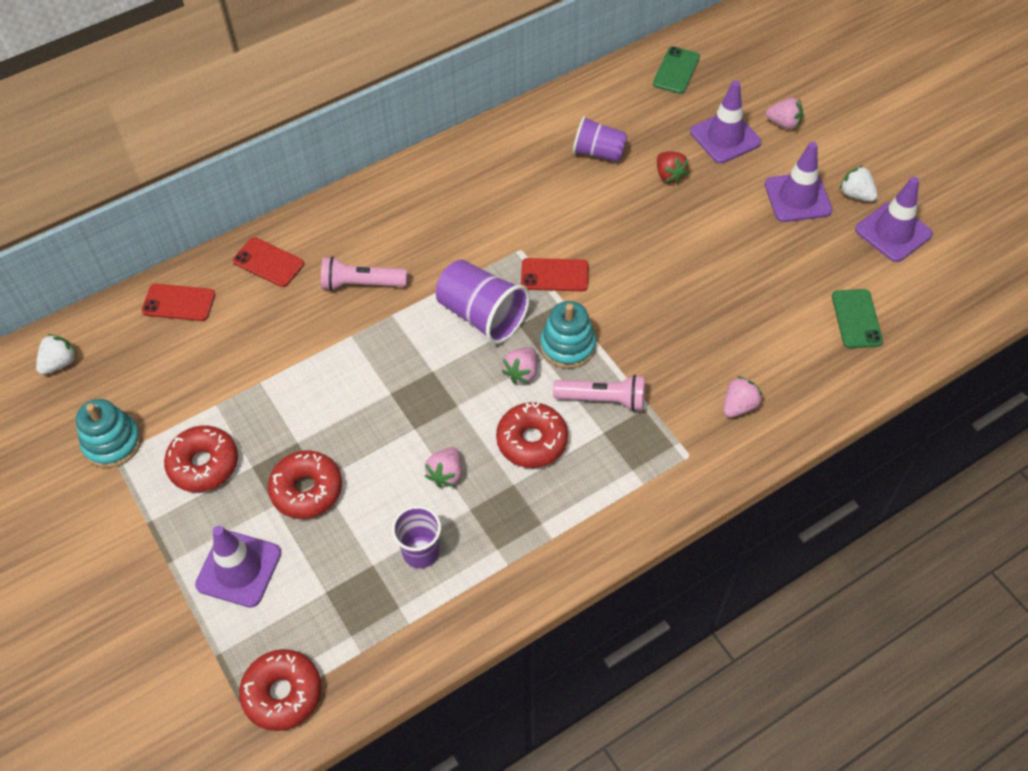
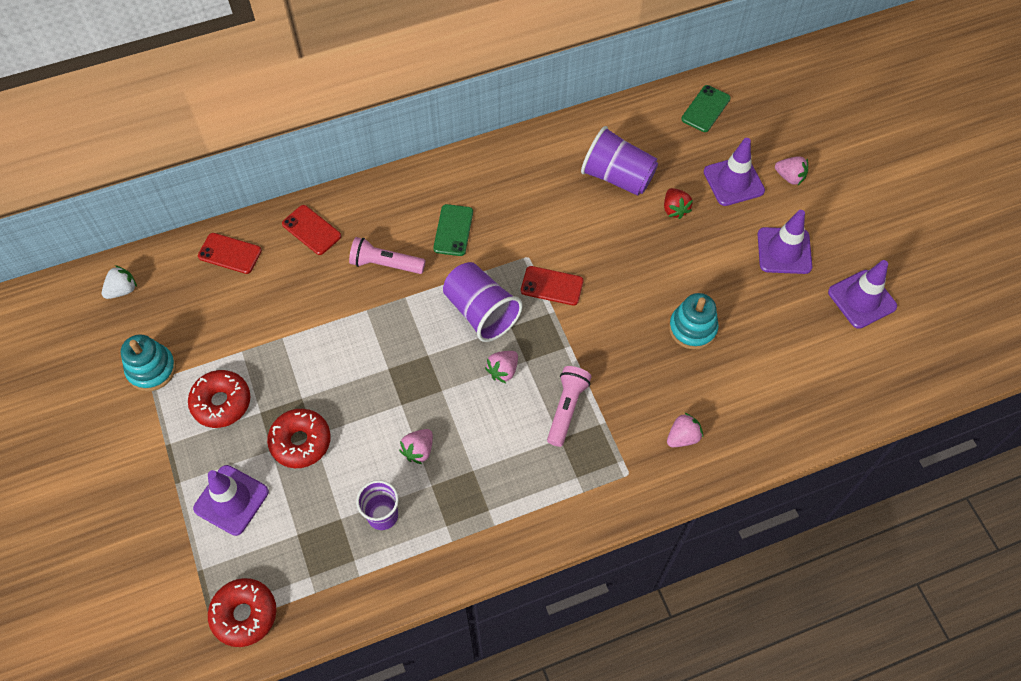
camera: 10 degrees right, 5 degrees up
red donut [496,402,568,468] -> none
turquoise stacking toy [540,301,596,369] -> turquoise stacking toy moved to [669,293,719,350]
pink flashlight [553,375,645,411] -> pink flashlight turned 90 degrees counterclockwise [547,366,592,447]
purple cup [573,116,627,162] -> purple cup [581,126,658,196], size x1.51
green phone [832,289,883,348] -> green phone moved to [433,204,473,256]
white strawberry [840,165,878,202] -> none

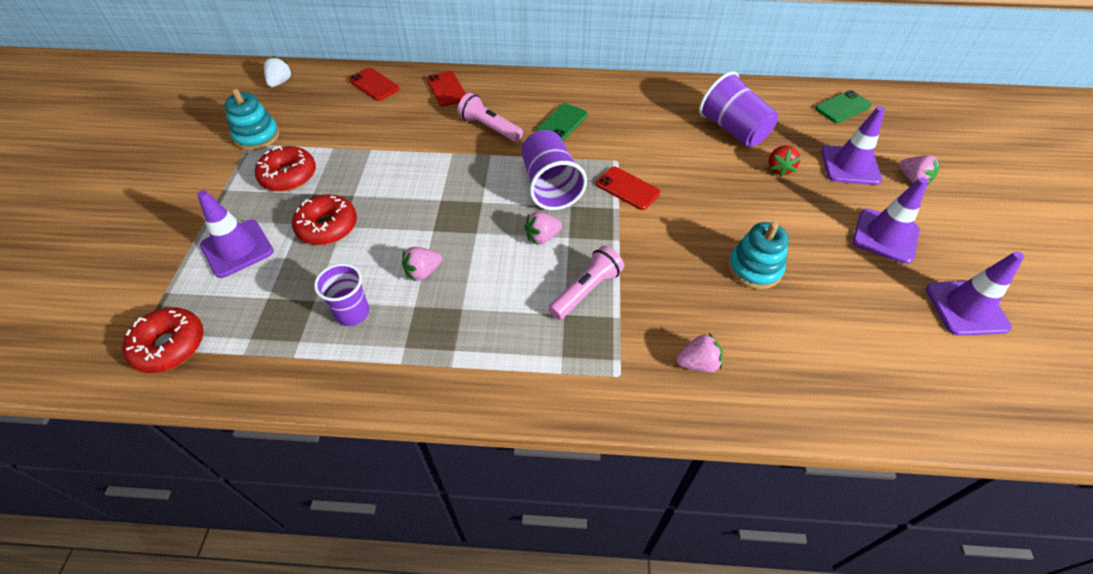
camera: 25 degrees right, 10 degrees down
white strawberry [102,265,137,299] -> white strawberry turned 60 degrees counterclockwise [264,56,293,87]

